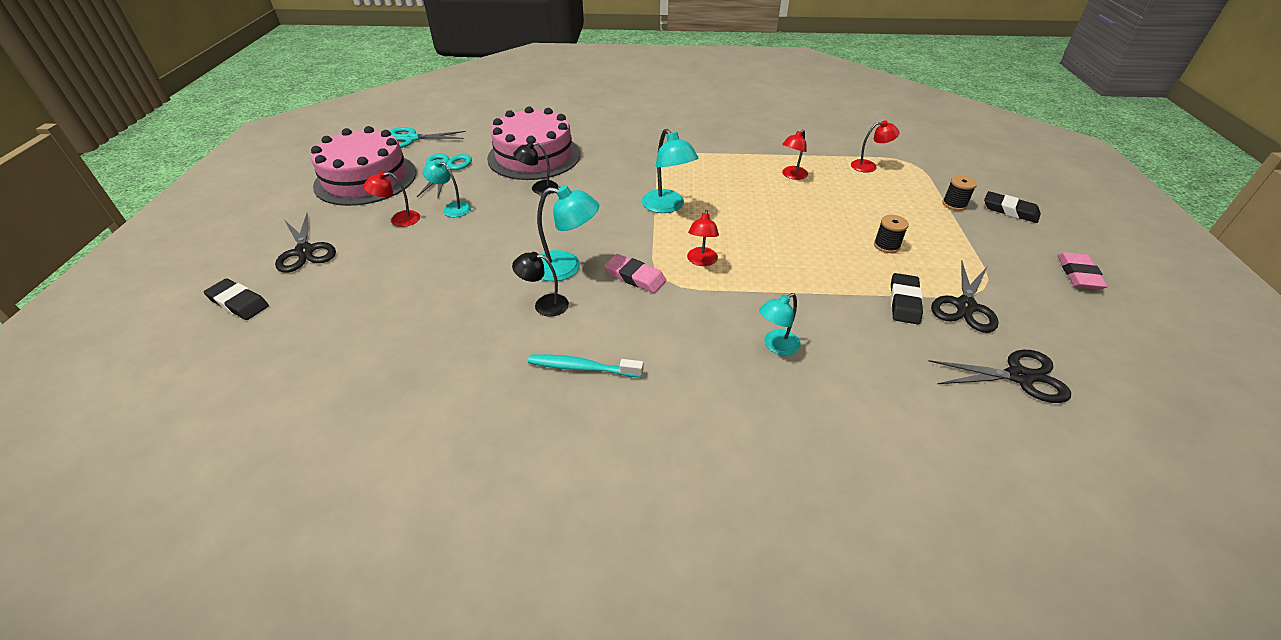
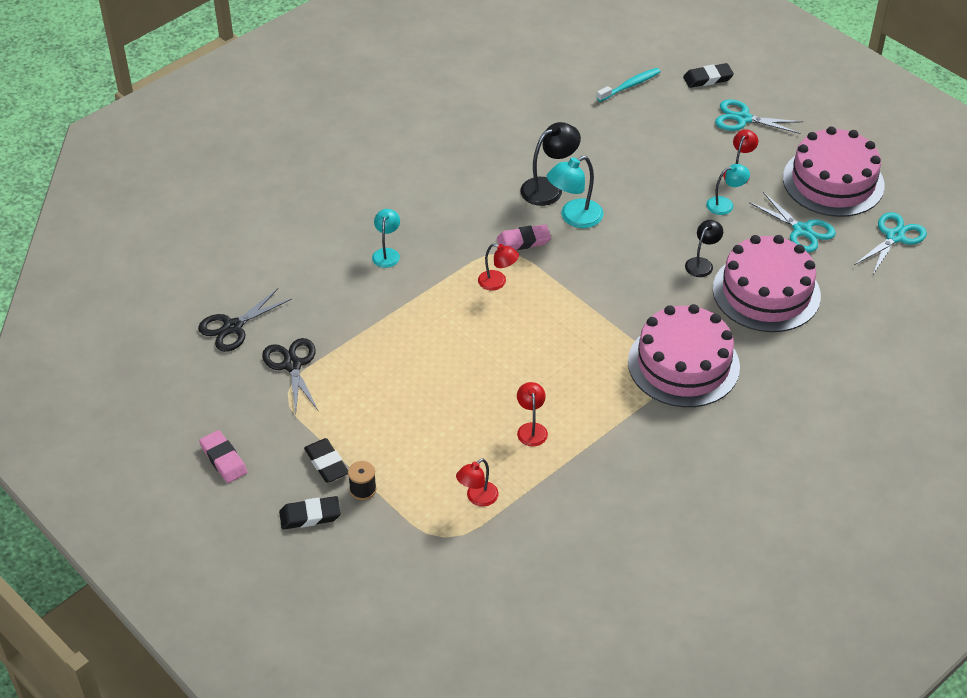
camera: 135 degrees right, 5 degrees up
black scissors [275,214,336,273] -> turquoise scissors [715,99,803,134]
black lamp [512,252,569,317] -> black lamp [520,122,581,206], size x1.56
turquoise toothbrush [528,354,643,377] -> turquoise toothbrush moved to [596,68,661,102]
turquoise lamp [642,129,698,213] -> none
red lamp [687,210,719,266] -> red lamp turned 150 degrees clockwise [478,244,519,290]
black spool [874,215,909,253] -> none
black eraser [890,273,923,324] -> black eraser moved to [304,438,348,483]
none -> pink cake [628,304,740,407]

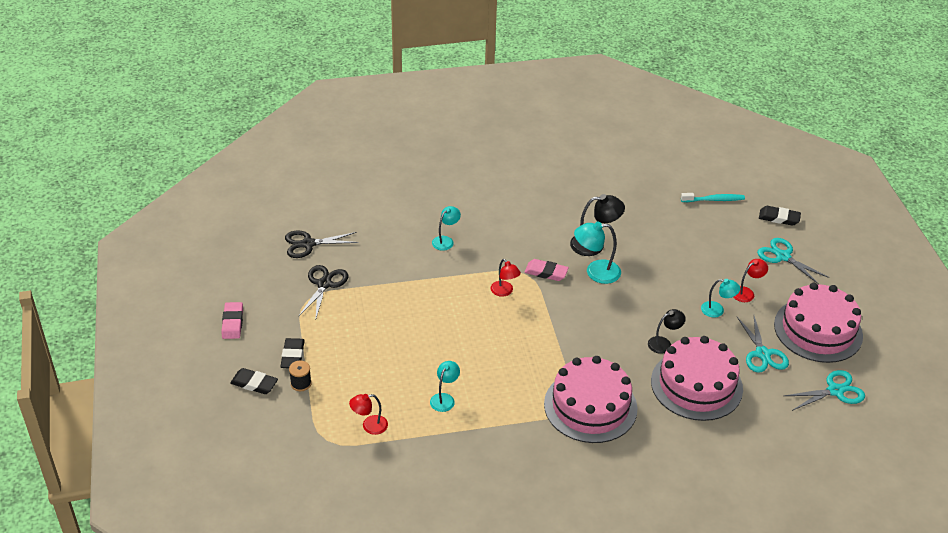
camera: 30 degrees right, 5 degrees down
red lamp [517,382,548,446] -> turquoise lamp [430,361,460,412]

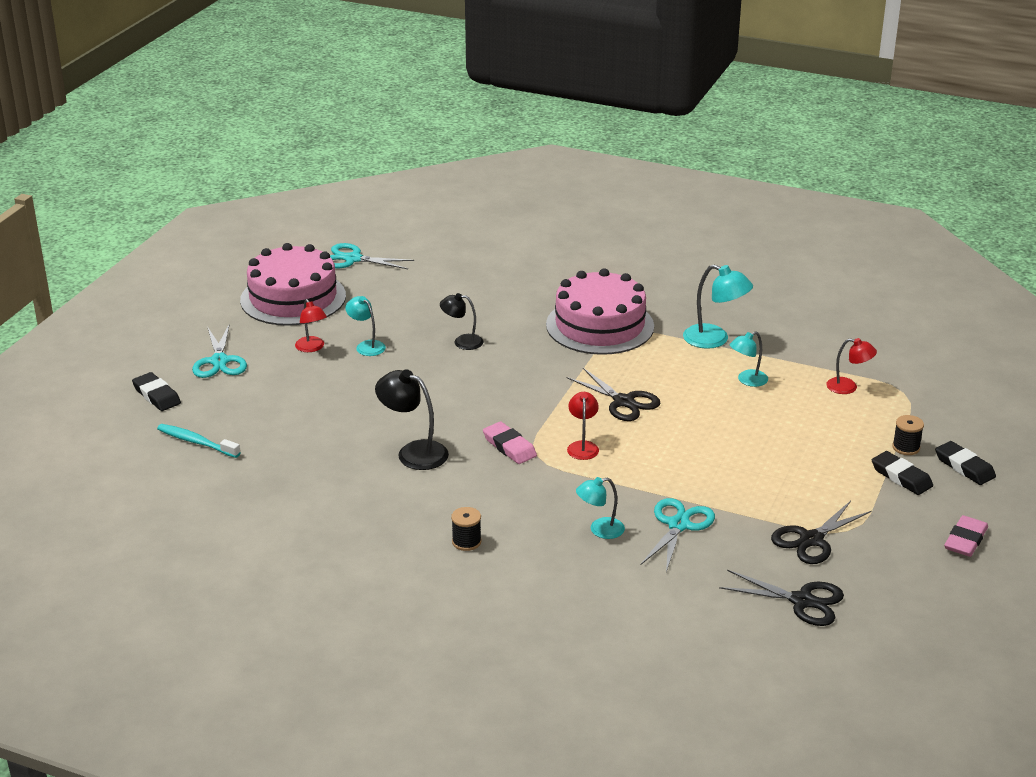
camera: 145 degrees left, 10 degrees down
black eraser [280,338,305,368] -> black eraser turned 75 degrees counterclockwise [872,451,933,495]
turquoise lamp [574,222,621,284] -> turquoise lamp moved to [683,265,753,349]
pink cake [651,336,743,421] -> none
red lamp [734,259,768,302] -> red lamp turned 120 degrees counterclockwise [295,299,327,352]
turquoise scissors [737,316,789,373] -> turquoise scissors moved to [641,498,715,572]
none -> black spool [451,507,481,551]
none -> black scissors [566,368,660,421]

